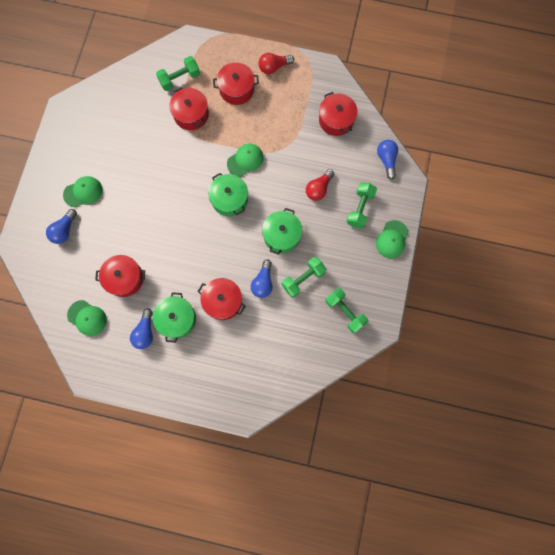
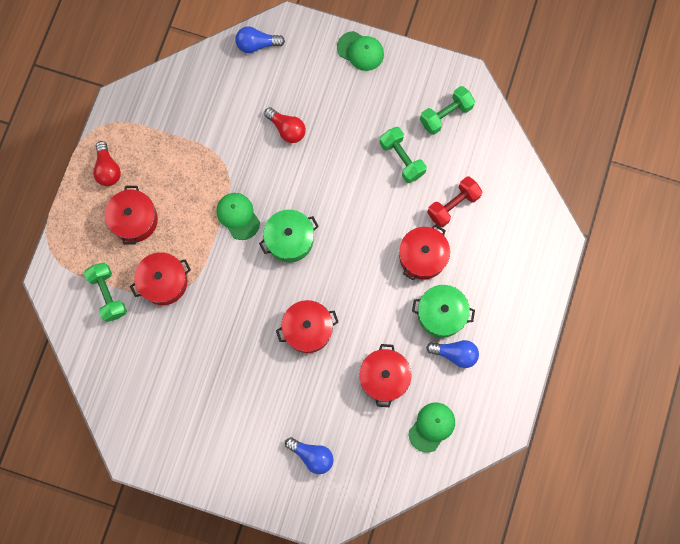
camera: 85 degrees left, 0 degrees up
green cap [63,176,102,207] -> none
blue light bulb [251,259,272,298] -> none
green pot [262,208,302,255] -> none
red pot [319,92,358,136] -> red pot moved to [276,300,338,353]
green dumbbell [346,182,377,228] -> none
none -> red dumbbell [427,177,483,228]

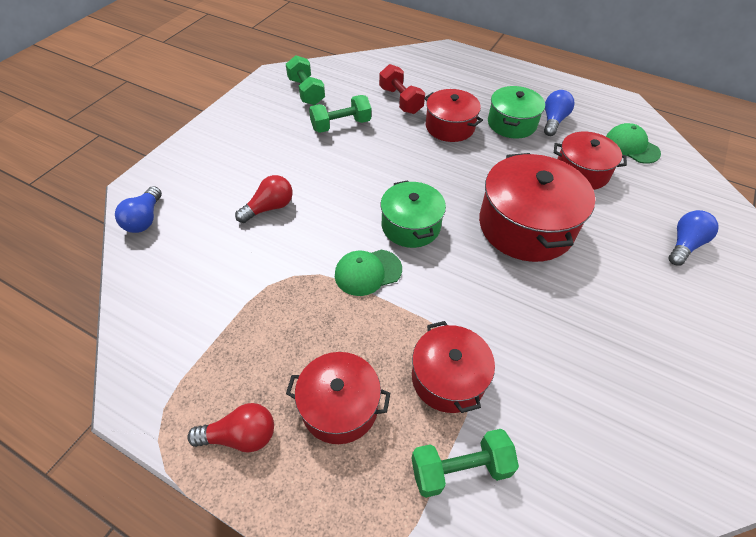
camera: 80 degrees left, 25 degrees down
red pot [276,300,338,353] -> red pot [479,153,595,262], size x1.61
green cap [337,31,384,71] -> none

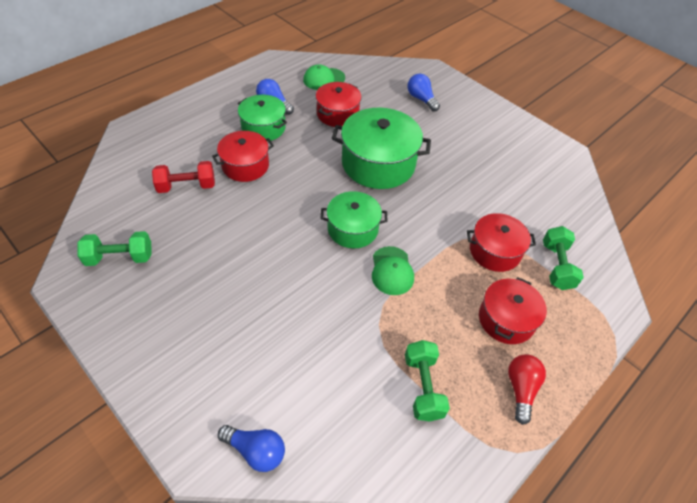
camera: 75 degrees left, 0 degrees up
red light bulb [235,175,293,223] -> none
green dumbbell [309,95,371,133] -> green dumbbell moved to [405,340,450,422]
red pot [479,153,595,262] -> green pot [332,108,431,189]

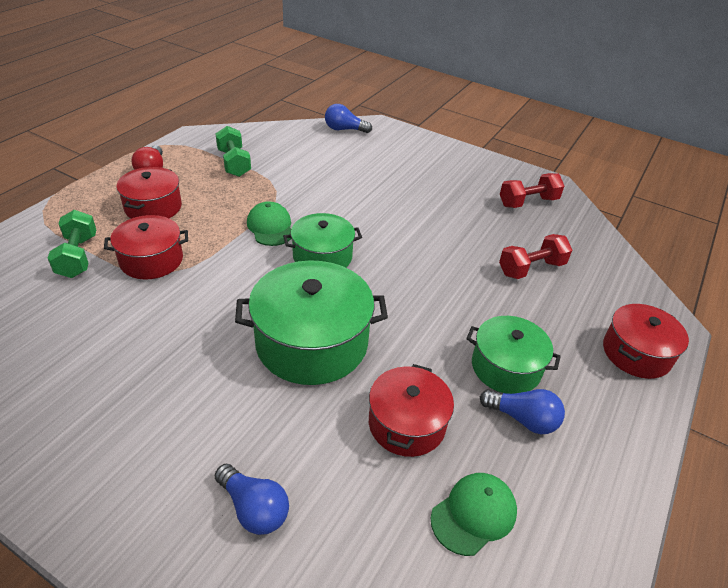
camera: 165 degrees right, 10 degrees down
green dumbbell [77,231,152,266] -> red dumbbell [500,173,564,208]
red pot [212,131,274,182] -> red pot moved to [603,304,689,379]

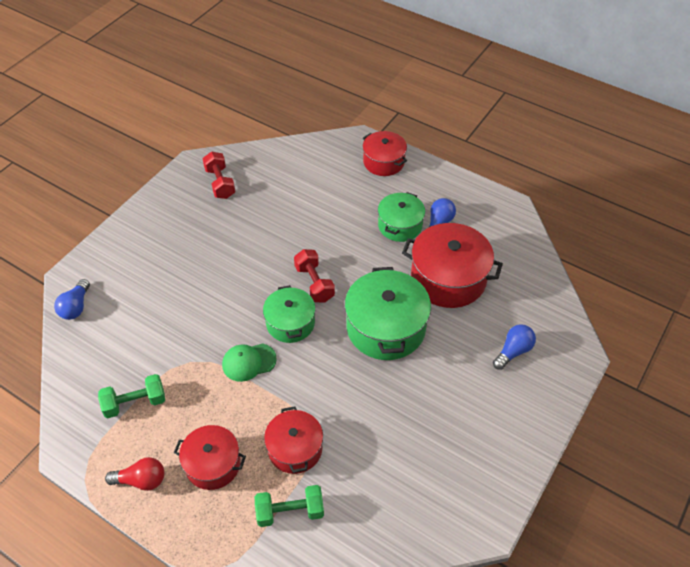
camera: 85 degrees left, 10 degrees up
red pot [369,364,454,457] -> red pot [402,223,503,308], size x1.61
green cap [431,473,517,556] -> none
red dumbbell [499,234,572,279] -> red dumbbell moved to [294,249,335,302]

